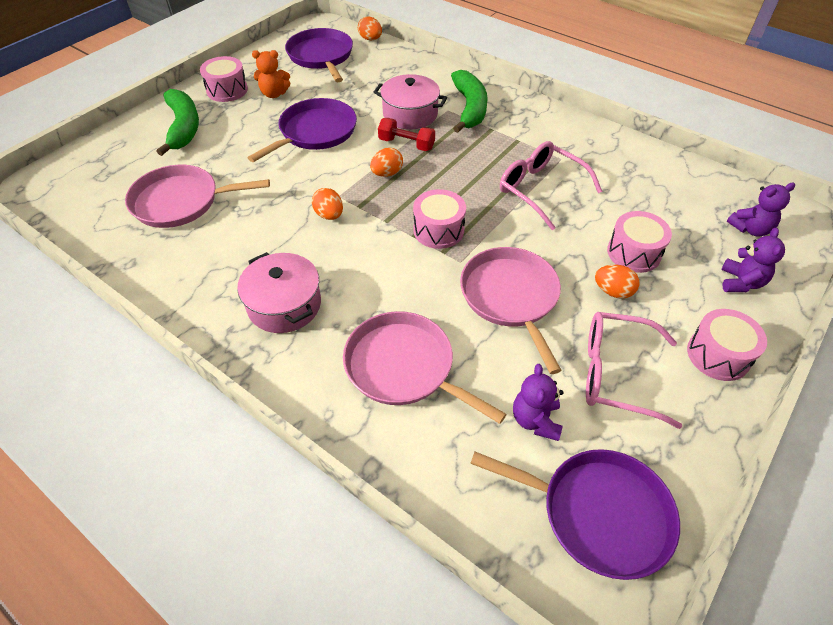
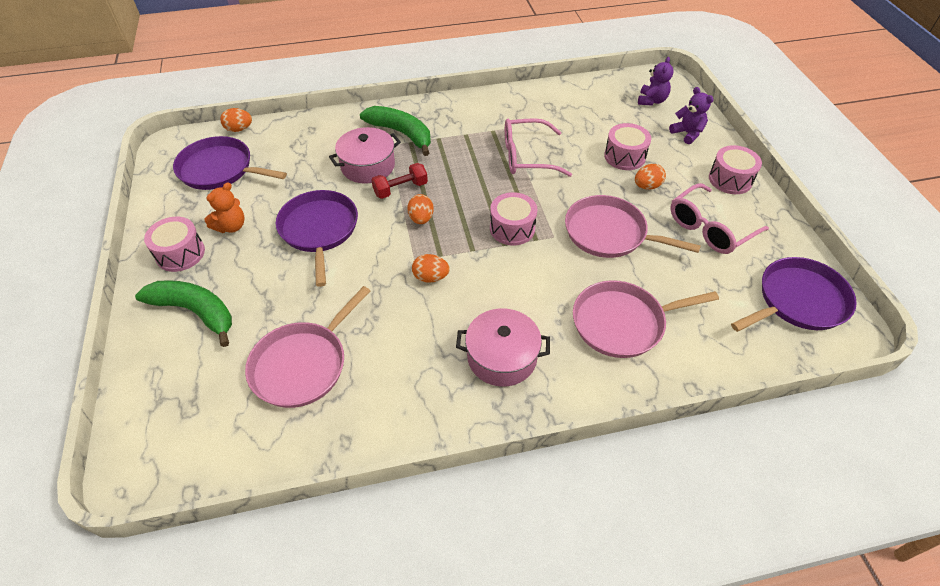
camera: 50 degrees left, 0 degrees up
purple teddy bear [513,364,564,441] -> none

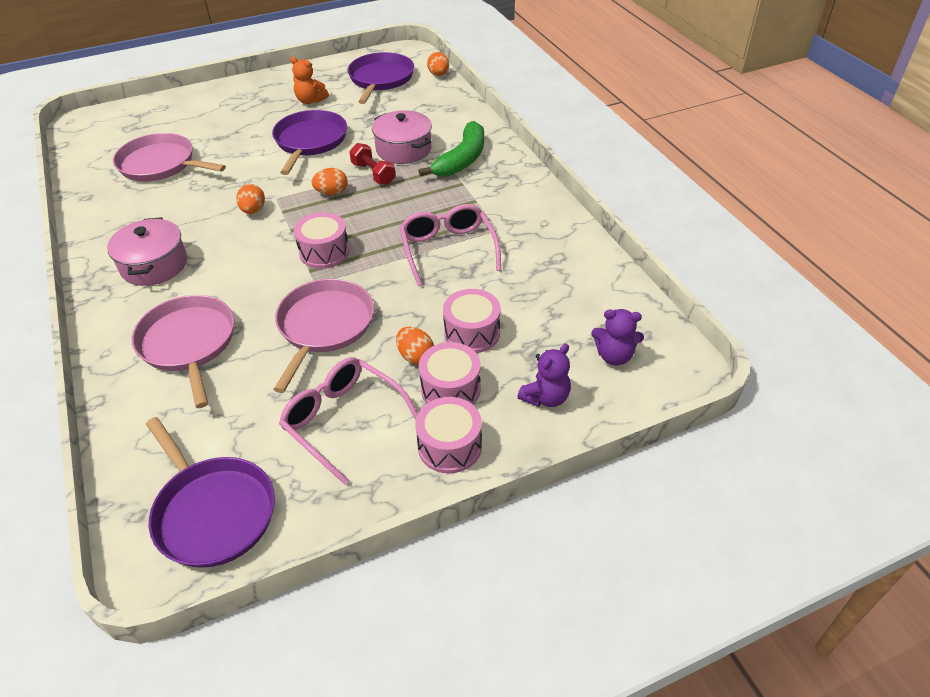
camera: 80 degrees right, 5 degrees down
green banana [135,280,232,347] -> none
pink drum [144,217,205,272] -> pink drum moved to [419,342,481,404]
purple pan [276,190,358,287] -> purple pan turned 60 degrees counterclockwise [272,110,347,175]

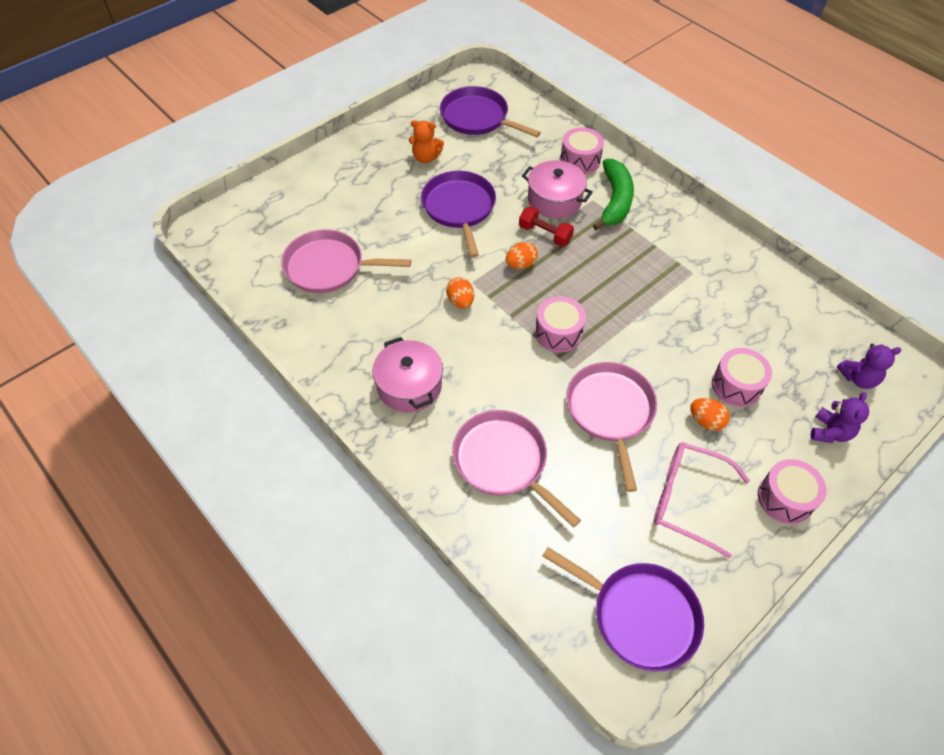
camera: 20 degrees left, 10 degrees up
purple pan [348,52,414,104] -> purple pan turned 45 degrees counterclockwise [440,86,541,137]
pink glasses [399,204,501,287] -> none
pink drum [419,342,481,404] -> pink drum moved to [560,127,604,174]
orange egg [427,52,449,76] -> none

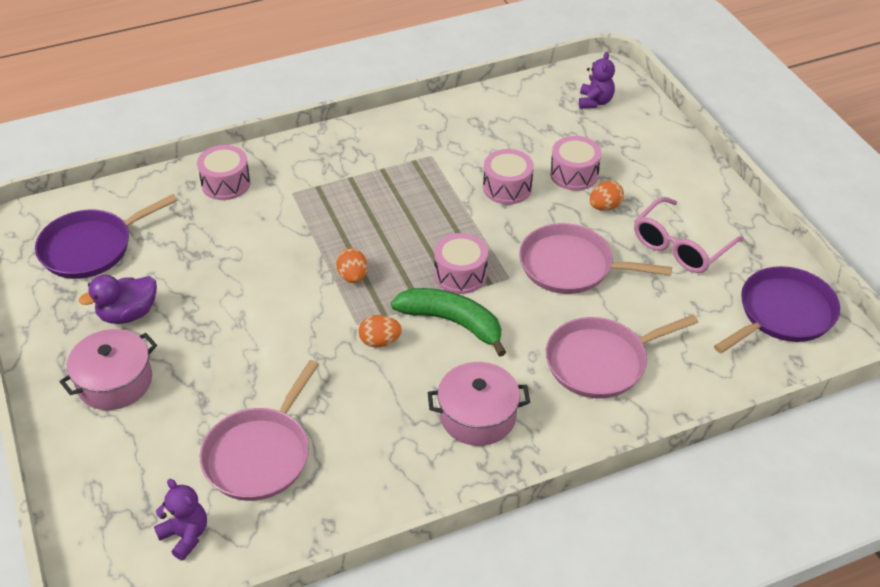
camera: 70 degrees left, 10 degrees down
orange teddy bear [409,120,444,163] -> purple duck [79,275,157,324]
purple pan [421,171,496,258] -> none
red dumbbell [519,206,574,247] -> none
pink pot [522,160,593,218] -> pink pot moved to [59,329,157,410]
green banana [593,159,634,230] -> green banana moved to [391,288,506,357]
pink drum [758,459,826,524] -> pink drum moved to [483,149,534,205]
purple teddy bear [811,392,869,443] -> purple teddy bear moved to [154,479,207,561]

